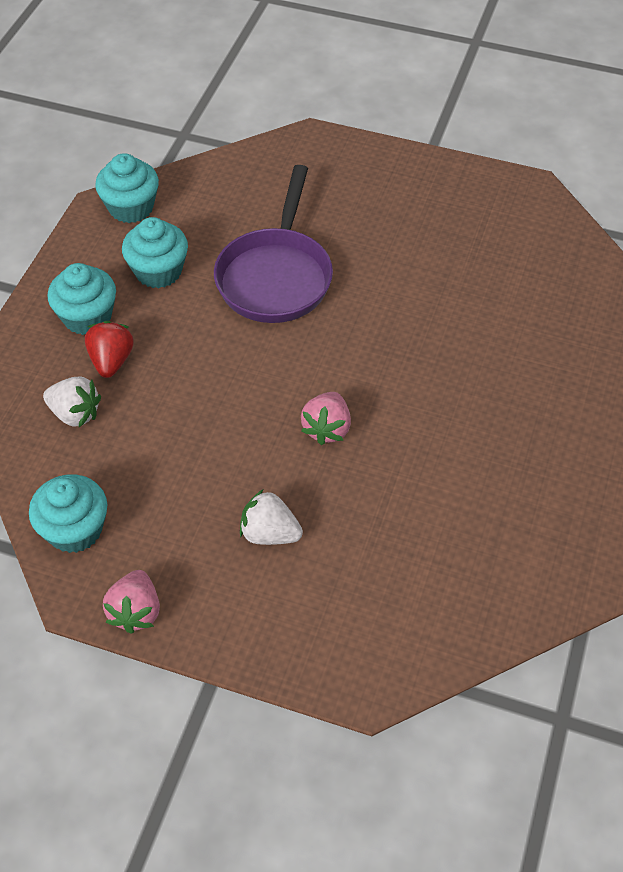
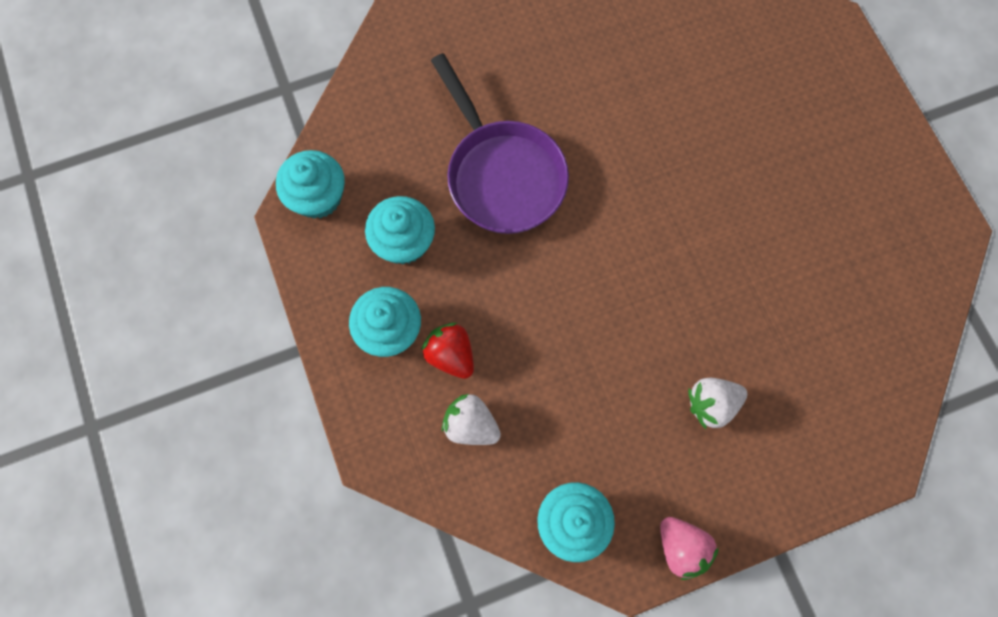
camera: 40 degrees left, 20 degrees up
white strawberry [43,377,101,427] -> white strawberry turned 135 degrees counterclockwise [442,394,501,445]
pink strawberry [301,392,351,445] -> none

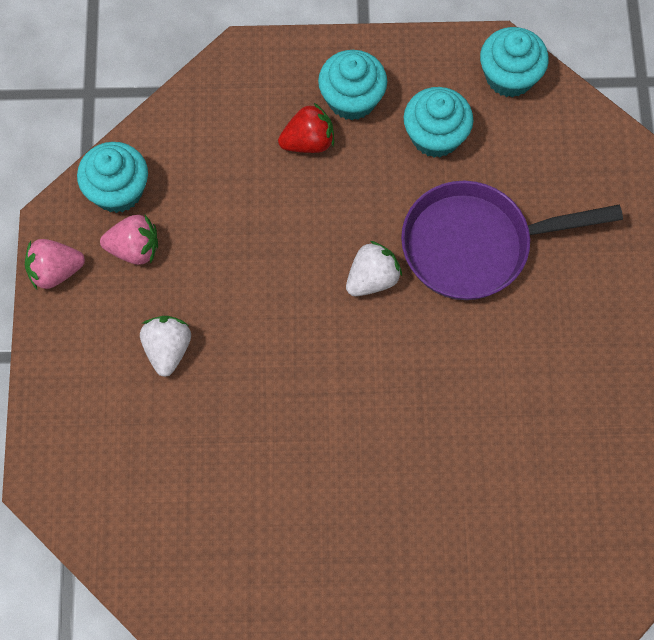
camera: 110 degrees right, 5 degrees down
white strawberry [442,394,501,445] -> white strawberry moved to [346,241,402,296]
none -> pink strawberry [100,215,158,265]

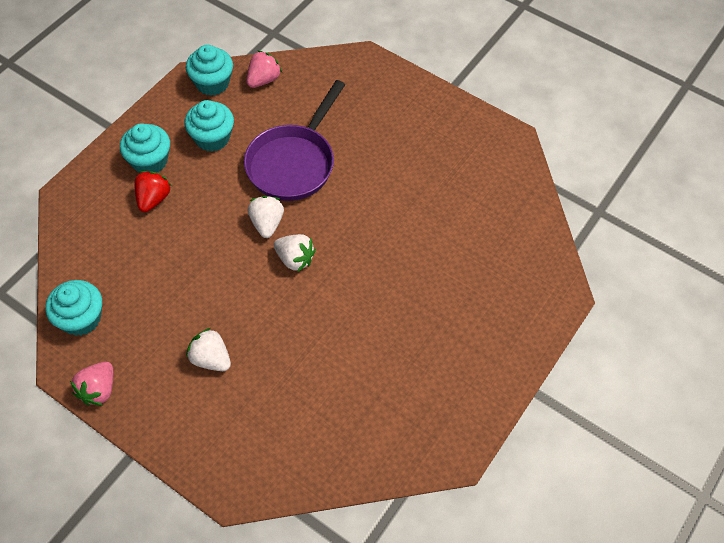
camera: 55 degrees left, 10 degrees down
pink strawberry [100,215,158,265] -> pink strawberry moved to [247,51,282,88]
none -> white strawberry [274,234,316,272]

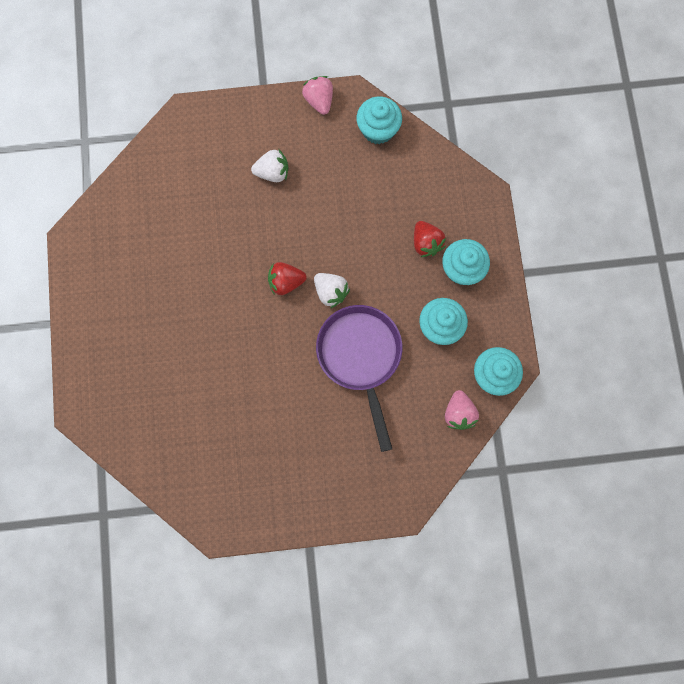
camera: 140 degrees right, 20 degrees up
white strawberry [274,234,316,272] -> red strawberry [268,262,307,295]

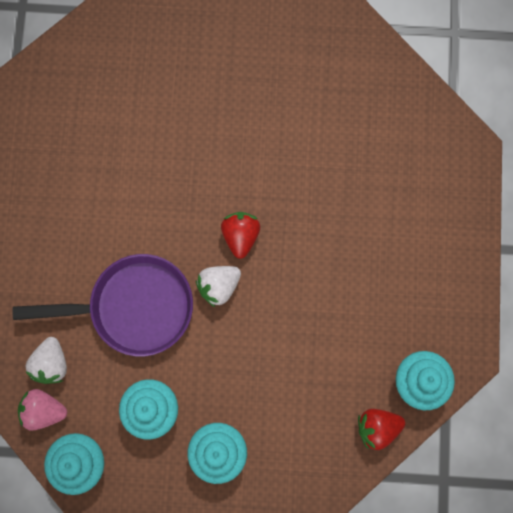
camera: 100 degrees right, 0 degrees up
white strawberry [251,150,288,182] -> white strawberry moved to [25,337,67,384]
pink strawberry [302,76,333,115] -> none
red strawberry [414,221,446,257] -> red strawberry moved to [358,409,405,450]

